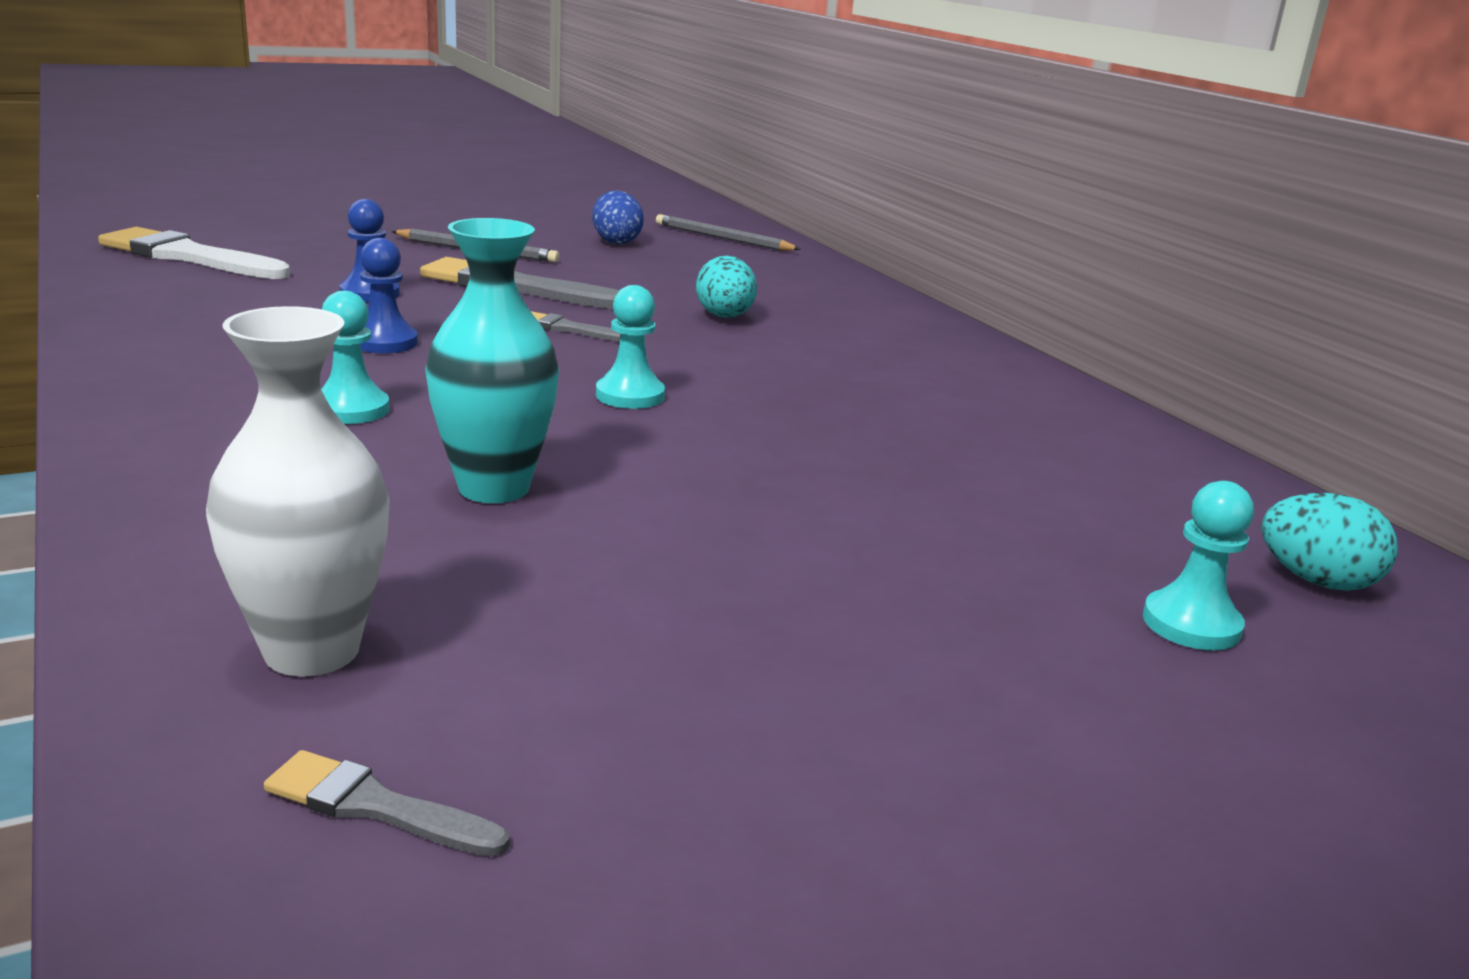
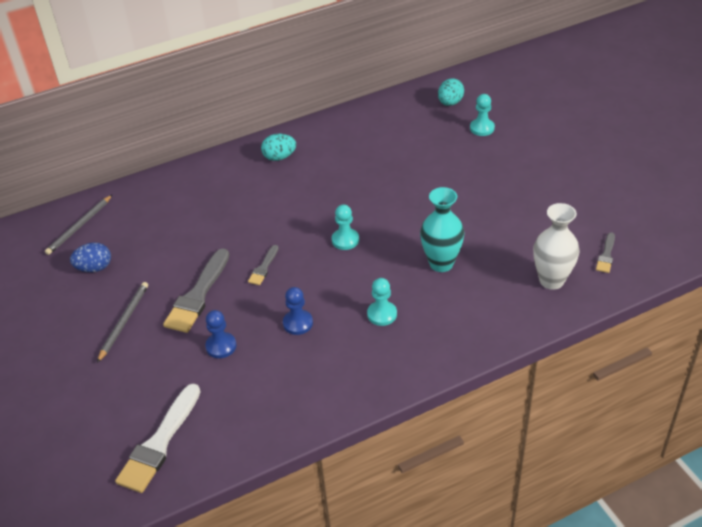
camera: 85 degrees left, 20 degrees up
turquoise egg [696,256,757,318] -> turquoise egg moved to [261,134,296,161]

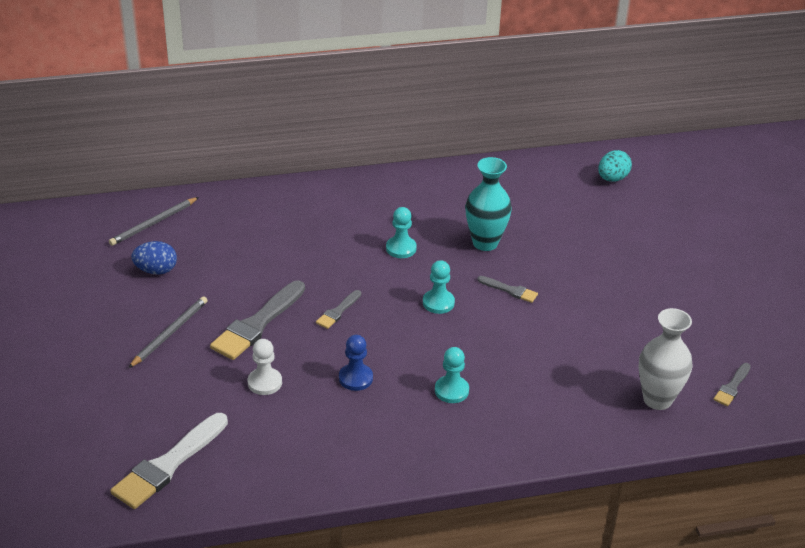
camera: 10 degrees right, 5 degrees down
blue pawn [205,310,236,358] -> white pawn [248,339,282,395]
turquoise egg [261,134,296,161] -> none
turquoise vase [420,187,464,272] -> turquoise vase moved to [465,157,512,251]
turquoise pawn [470,94,495,136] -> turquoise pawn moved to [386,207,417,258]
none -> grey brush [477,276,538,303]

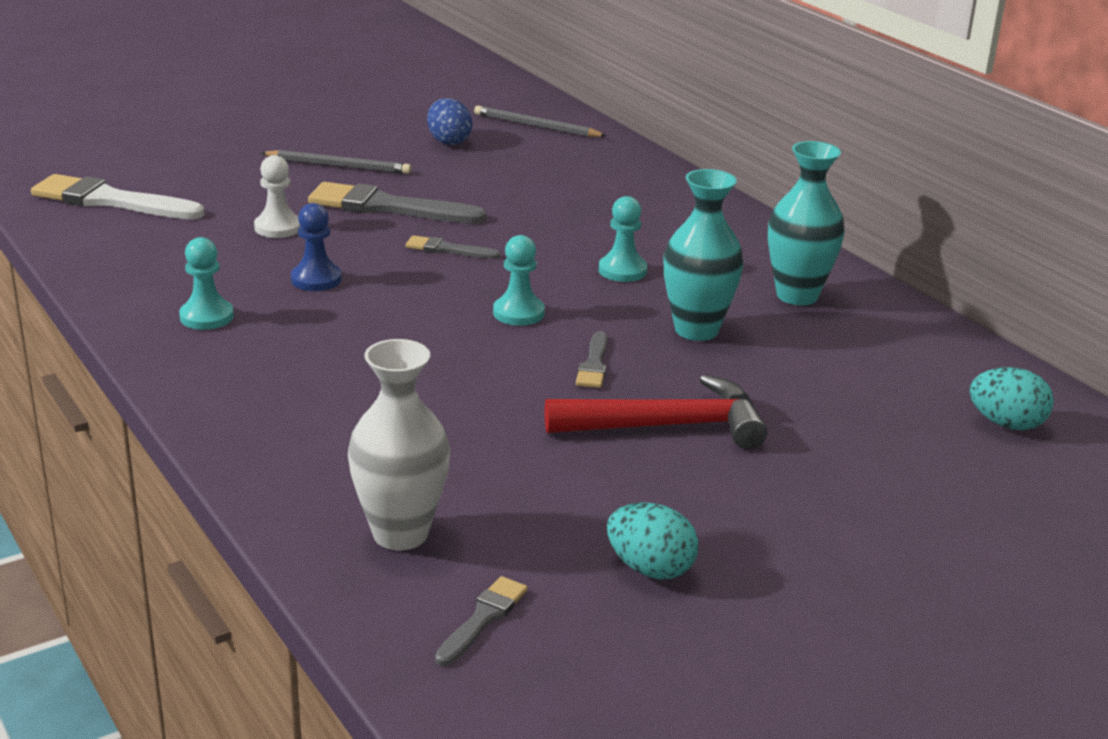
camera: 70 degrees right, 10 degrees down
turquoise pawn [435,347,469,403] -> turquoise pawn moved to [179,237,234,330]
grey brush [713,363,751,406] -> grey brush turned 105 degrees clockwise [435,576,528,666]
none -> red hammer [545,375,767,449]
none -> turquoise egg [607,502,698,580]
none -> turquoise vase [768,141,845,305]

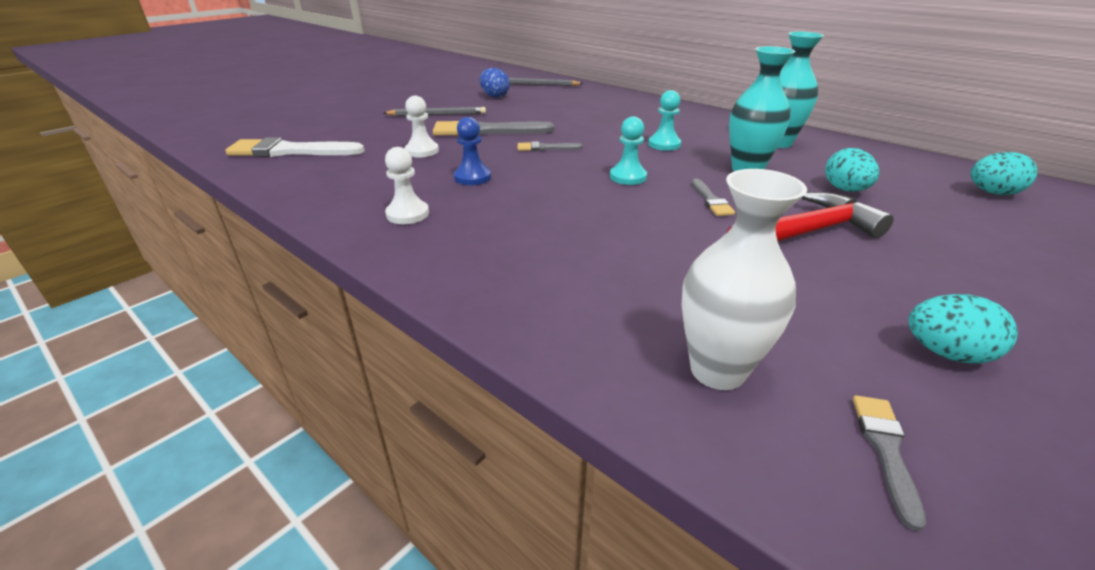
camera: 15 degrees left, 5 degrees up
turquoise pawn [179,237,234,330] -> white pawn [385,147,429,224]
none -> turquoise egg [825,148,879,192]

